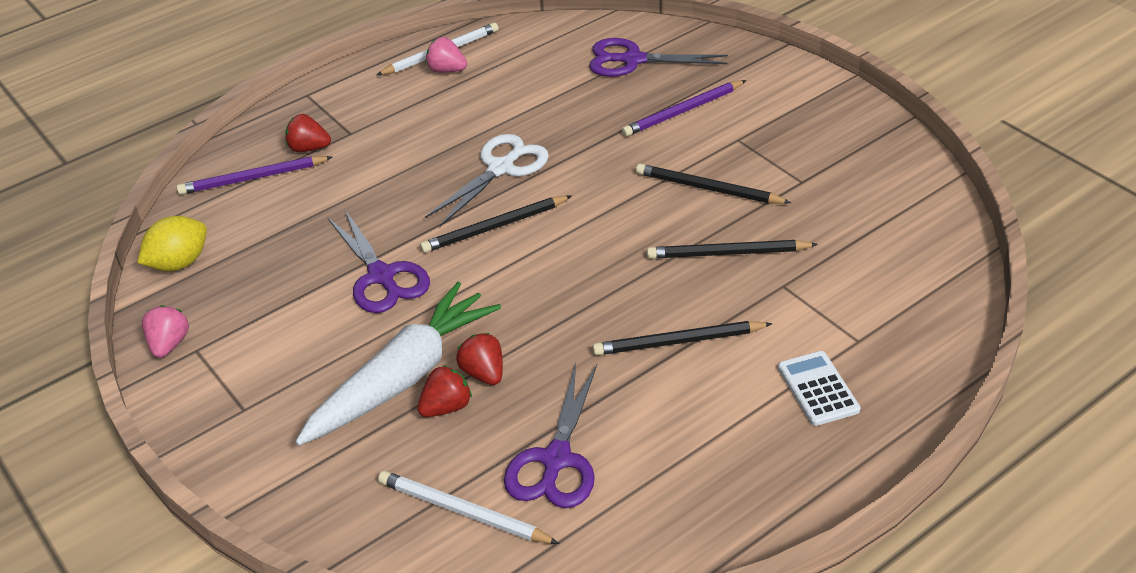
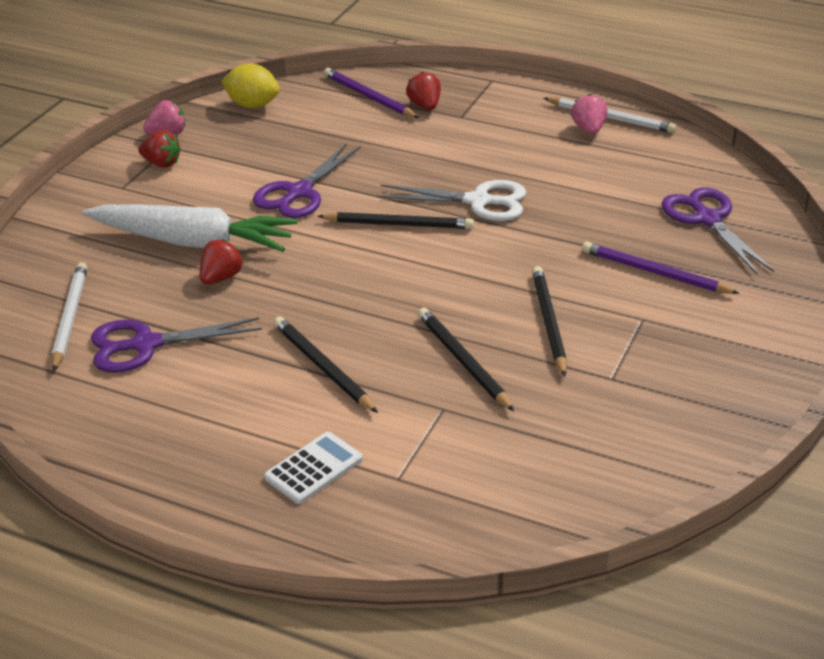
camera: 60 degrees right, 5 degrees down
red strawberry [417,365,472,417] -> red strawberry moved to [138,130,181,168]
black pencil [420,196,572,253] -> black pencil turned 150 degrees clockwise [318,212,474,229]

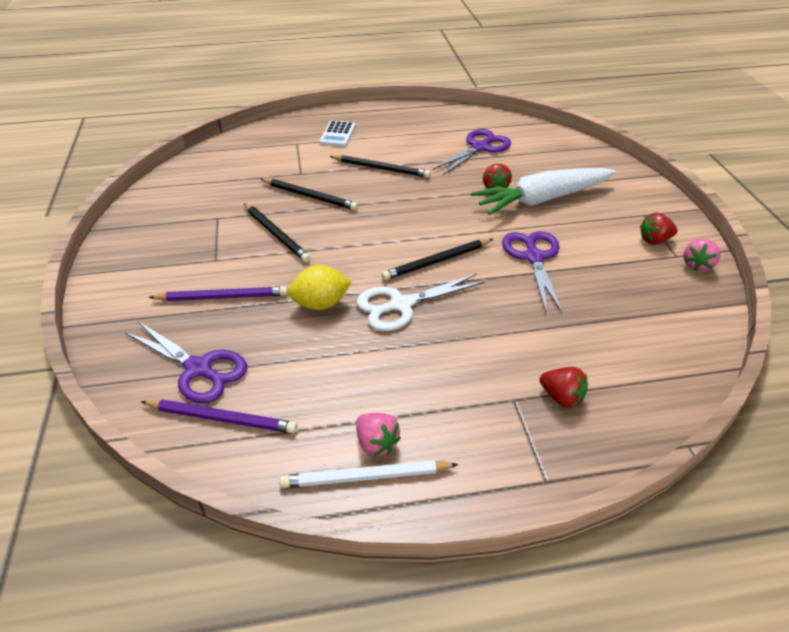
camera: 145 degrees right, 5 degrees up
white pencil [52,262,88,372] -> none
yellow lemon [221,63,280,108] -> yellow lemon moved to [288,265,352,310]
purple pencil [324,68,419,118] -> purple pencil moved to [141,399,298,433]

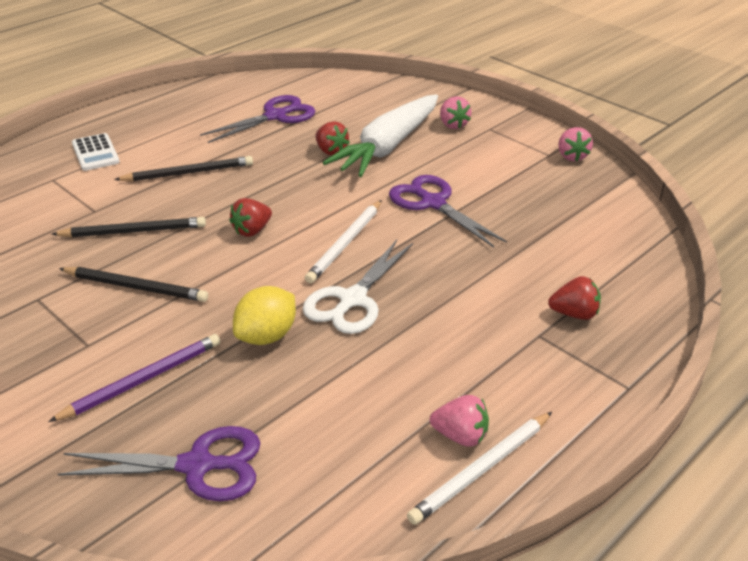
camera: 35 degrees left, 5 degrees down
purple pencil [141,399,298,433] -> none
black pencil [381,239,493,280] -> white pencil [305,200,382,283]
purple scissors [433,129,511,175] -> purple scissors turned 45 degrees clockwise [200,95,316,143]
red strawberry [640,212,678,245] -> red strawberry moved to [230,198,272,237]
none -> pink strawberry [440,97,472,129]

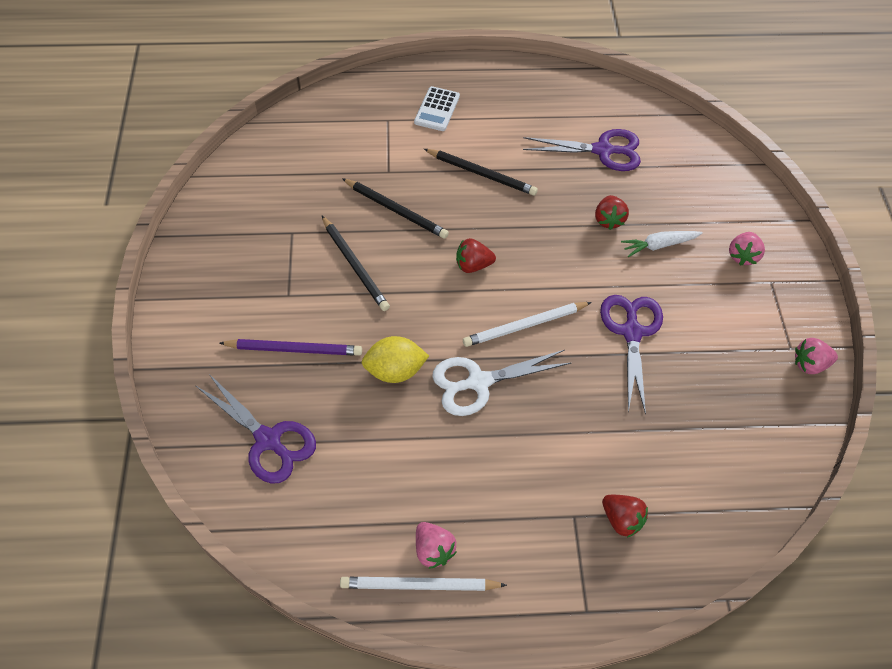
camera: 40 degrees right, 20 degrees up
white carrot [323,94,438,177] -> white carrot [621,231,703,257], size x0.47
pink strawberry [558,127,593,161] -> pink strawberry turned 45 degrees clockwise [795,338,838,374]

